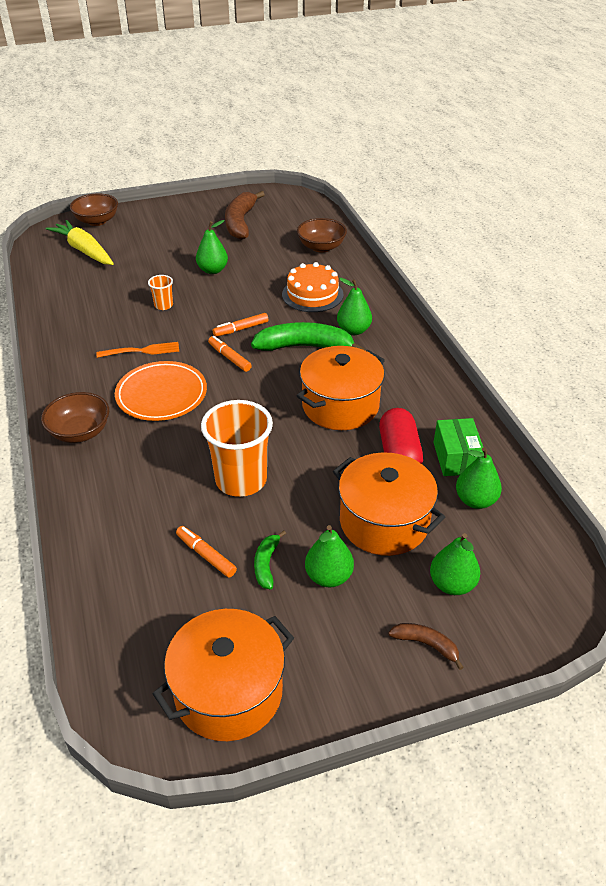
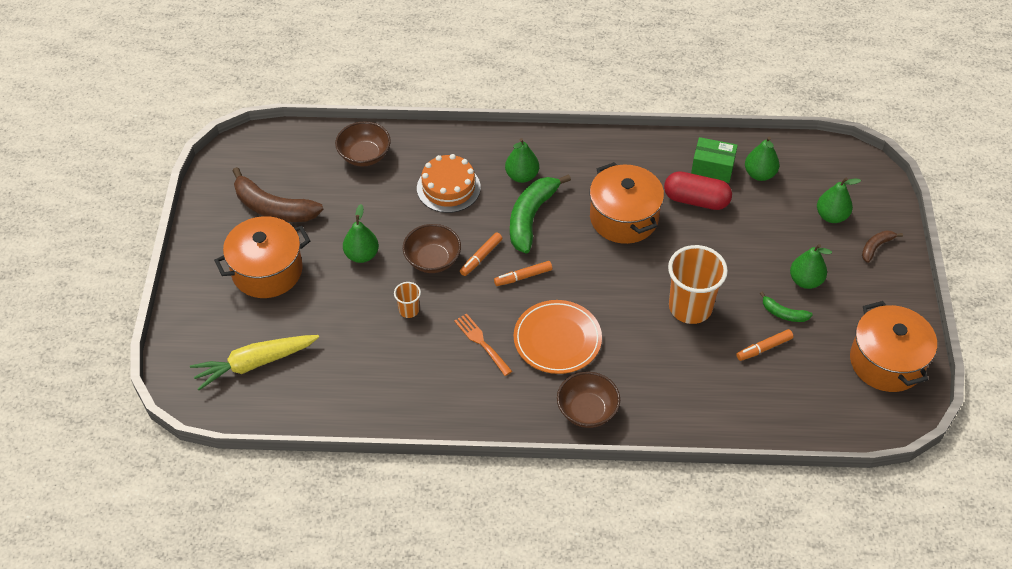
camera: 70 degrees left, 10 degrees up
brown bowl [70,193,118,226] -> brown bowl moved to [403,224,461,273]
orange fork [97,342,179,358] -> orange fork turned 45 degrees counterclockwise [454,313,512,376]
orange marker [213,313,269,337] -> orange marker turned 45 degrees clockwise [460,232,502,276]
orange pot [333,452,445,556] -> orange pot moved to [214,216,310,298]

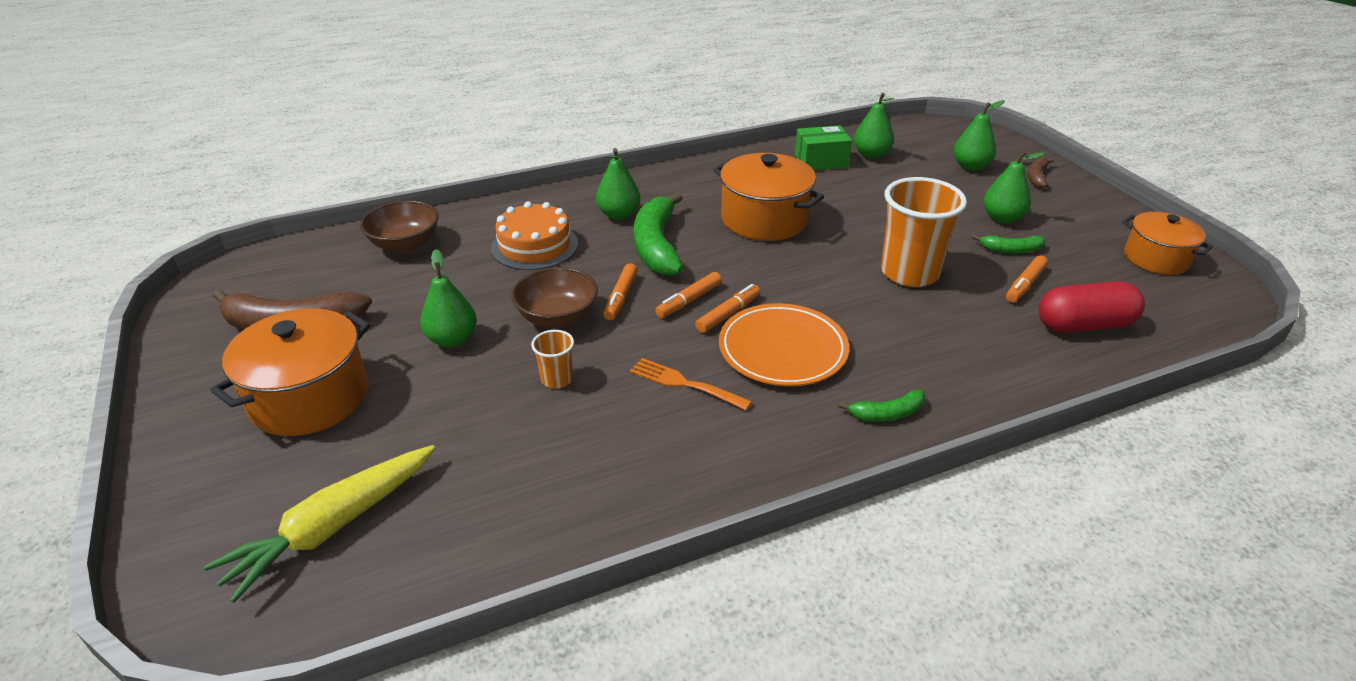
camera: 25 degrees left, 15 degrees down
brown bowl [557,372,620,428] -> green banana [838,389,925,421]
red capsule [664,171,732,210] -> red capsule moved to [1039,281,1145,333]
orange pot [850,301,937,392] -> orange pot [1122,212,1213,275], size x0.66
none -> orange marker [695,284,760,333]

